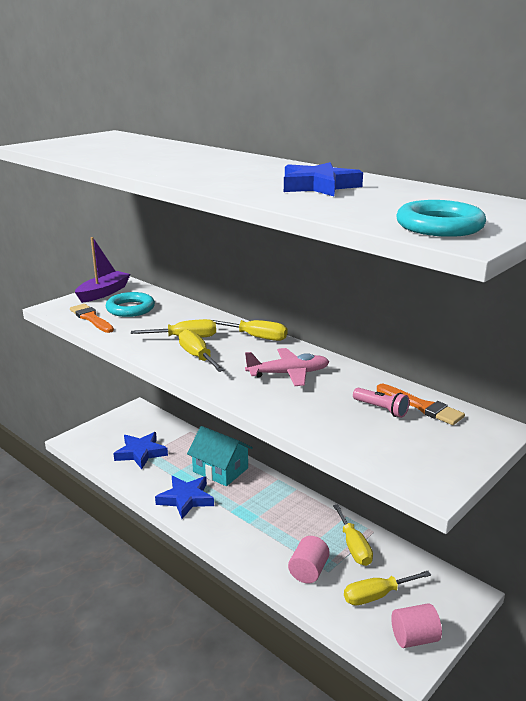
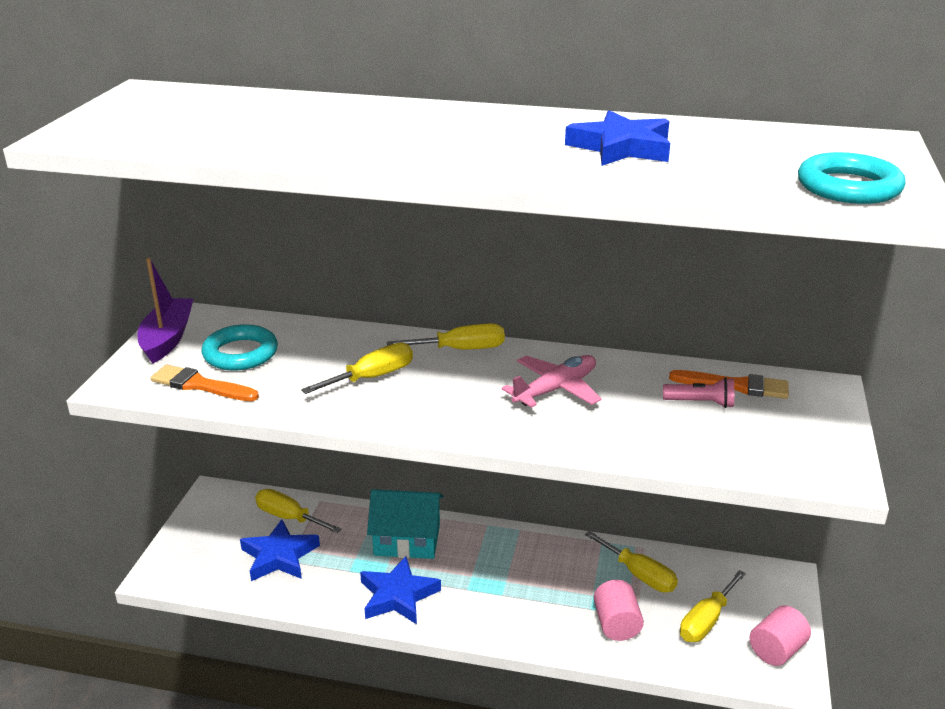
camera: 30 degrees left, 5 degrees up
yellow screwdriver [179,329,225,372] -> yellow screwdriver moved to [255,489,342,533]

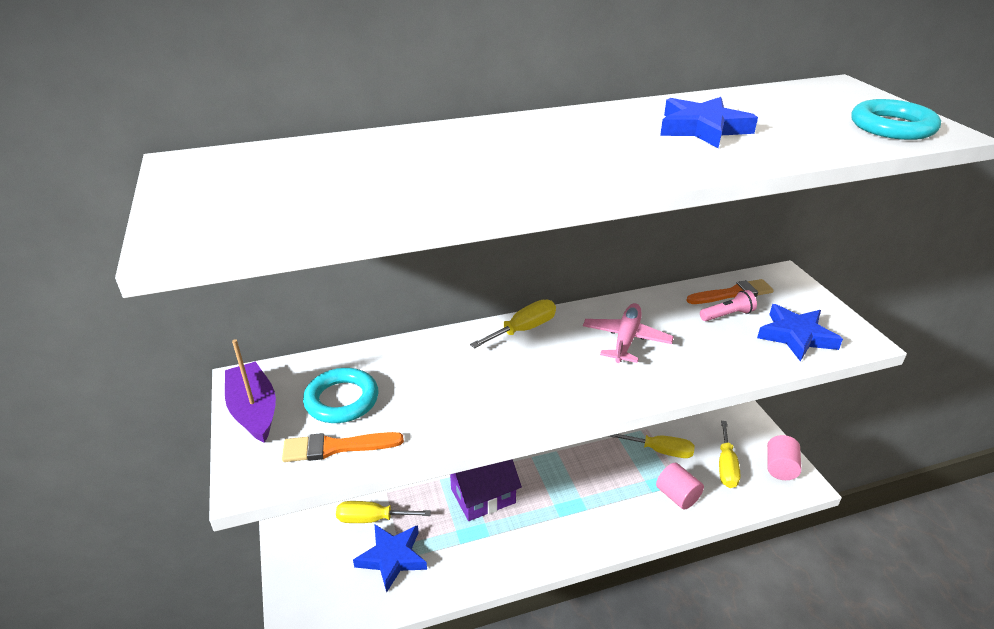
camera: 30 degrees left, 5 degrees up
yellow screwdriver [301,343,413,394] -> none
blue star [360,556,441,624] -> blue star moved to [757,304,843,362]
turquoise house [367,489,443,559] -> purple house [450,459,522,521]

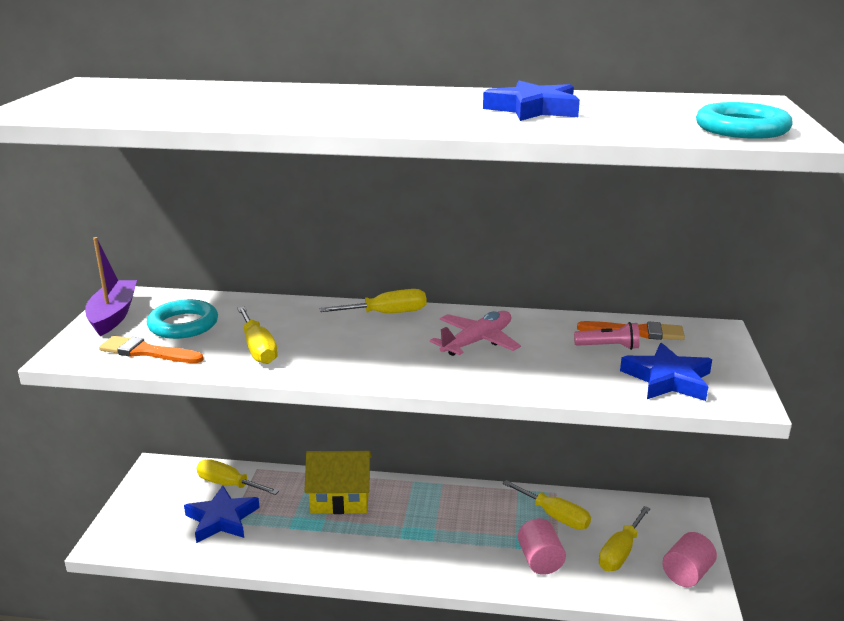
camera: 25 degrees right, 10 degrees down
purple house [450,459,522,521] -> yellow house [304,451,372,514]
none -> yellow screwdriver [237,307,278,364]

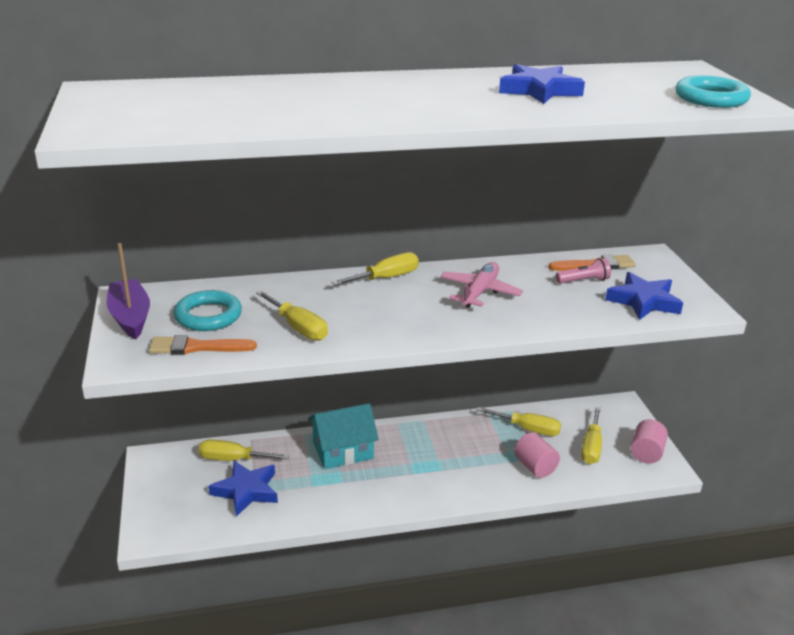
camera: 20 degrees left, 5 degrees up
yellow house [304,451,372,514] -> turquoise house [308,403,379,469]

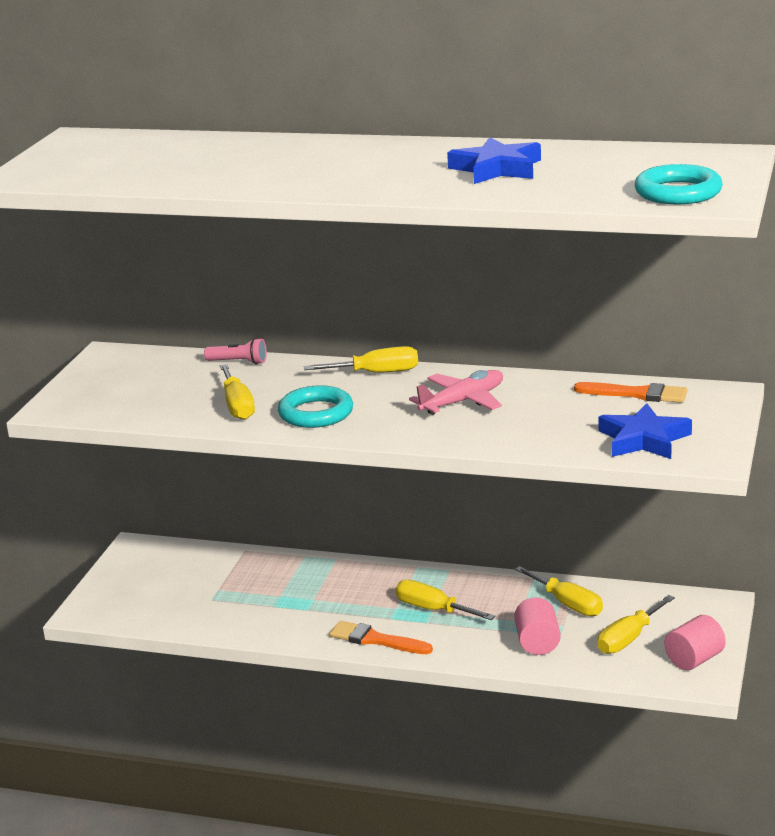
camera: 30 degrees right, 5 degrees down
purple boat [106,243,150,340] -> none
orange brush [149,335,257,354] -> orange brush moved to [329,621,433,654]
turquoise ring [174,290,242,331] -> turquoise ring moved to [278,385,353,428]
yellow screwdriver [199,439,289,461] -> yellow screwdriver moved to [395,580,495,620]
blue star [209,461,278,517] -> none
turquoise house [308,403,379,469] -> none
pink flashlight [556,258,611,284] -> pink flashlight moved to [204,338,267,365]

